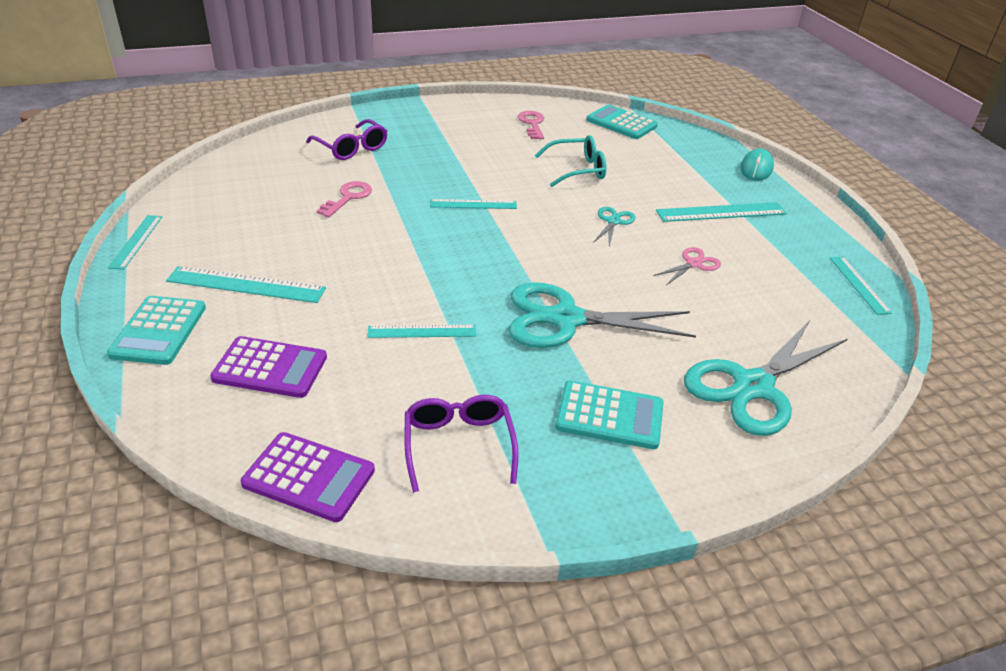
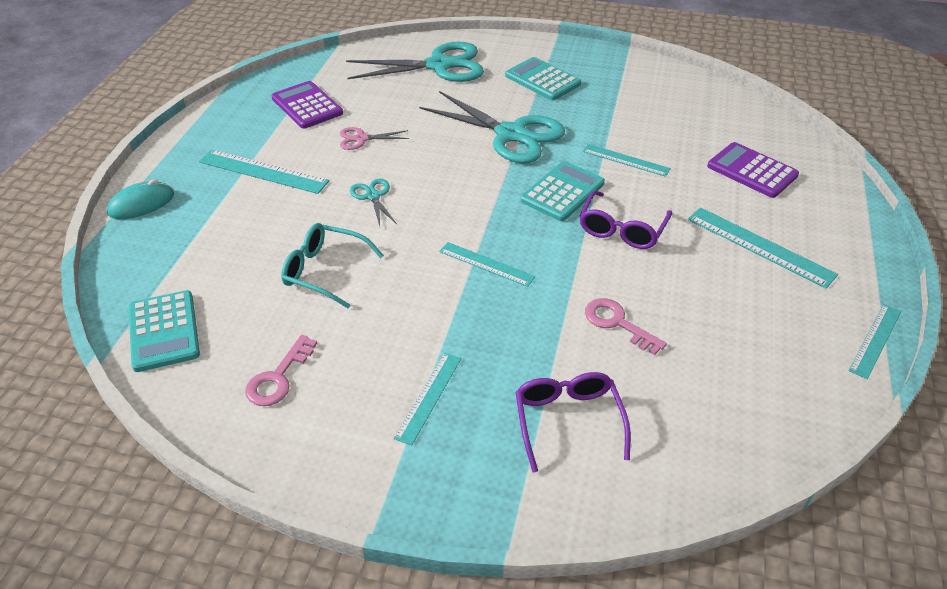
camera: 145 degrees left, 5 degrees up
turquoise calculator [107,296,206,365] -> turquoise calculator moved to [520,161,605,221]
purple calculator [241,432,375,522] -> purple calculator moved to [271,81,343,129]
pink key [317,181,372,218] -> pink key turned 75 degrees clockwise [585,298,667,355]
purple glasses [404,395,518,493] -> purple glasses moved to [580,191,672,249]
turquoise scissors [593,207,636,246] -> turquoise scissors turned 105 degrees clockwise [350,179,397,226]
turquoise ruler [830,257,892,315] -> turquoise ruler moved to [394,353,461,446]

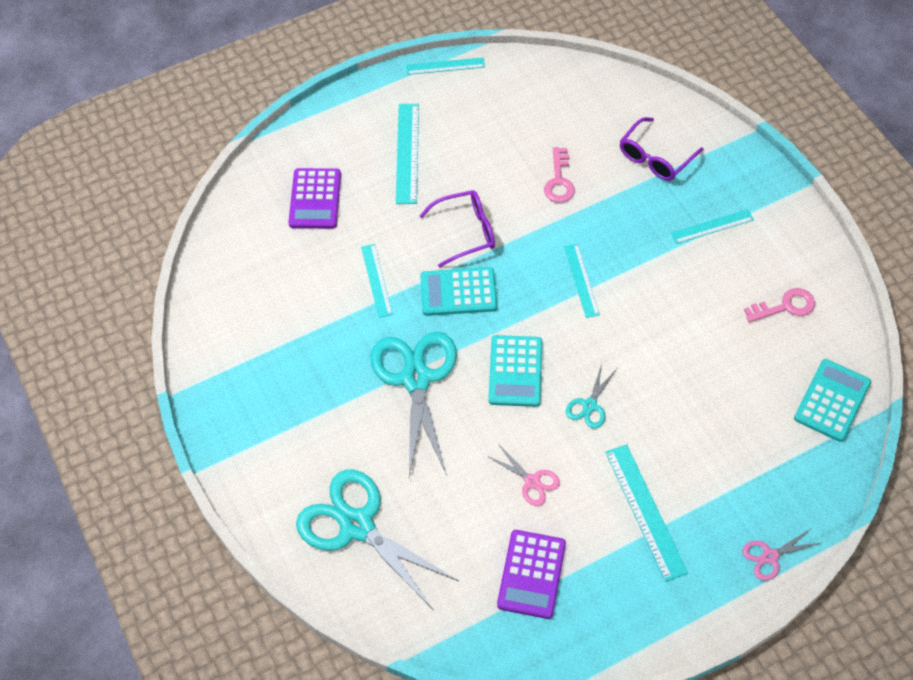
camera: 130 degrees left, 15 degrees up
turquoise mouse [107,180,174,219] -> pink scissors [742,528,820,581]
turquoise glasses [281,223,384,308] -> none
turquoise calculator [505,57,581,100] -> turquoise calculator moved to [488,335,542,407]

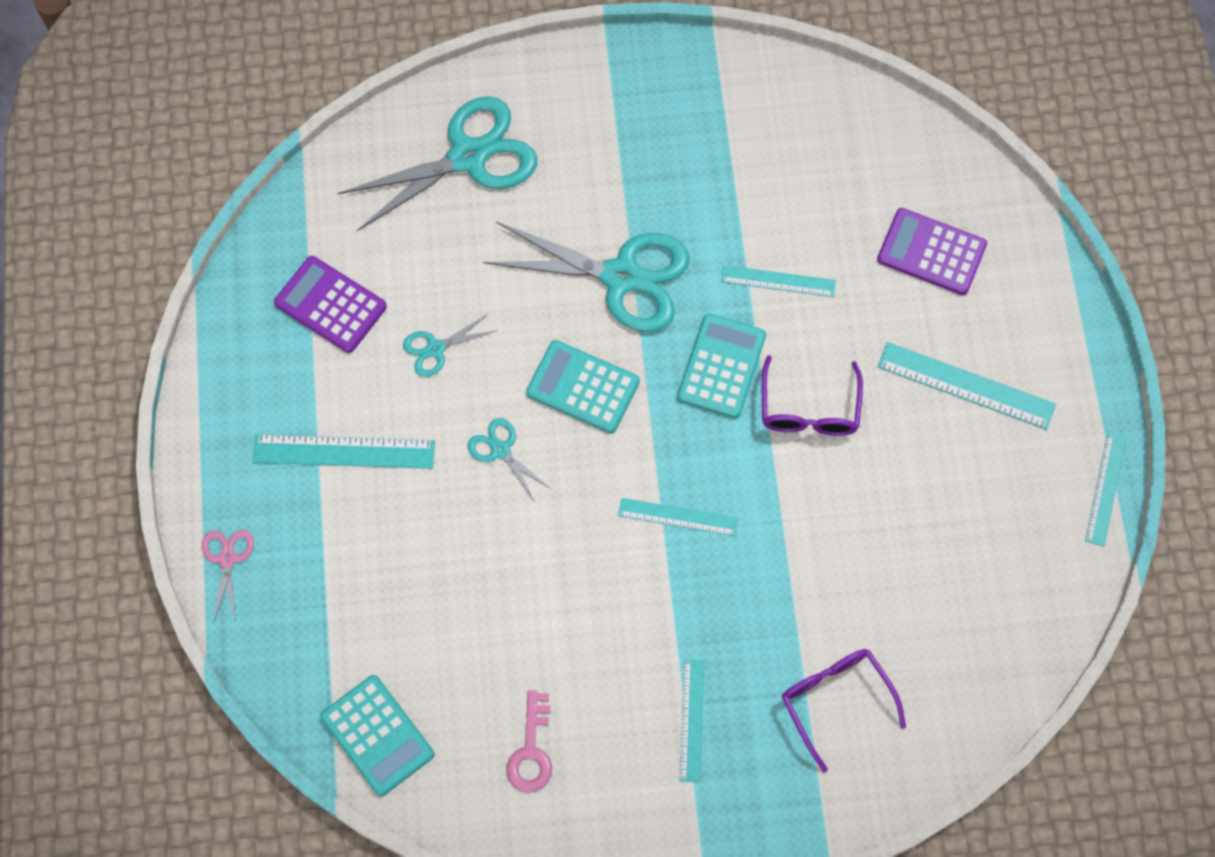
camera: 110 degrees right, 10 degrees up
pink scissors [487,444,560,506] -> turquoise scissors [403,314,497,377]
pink key [544,147,575,203] -> none

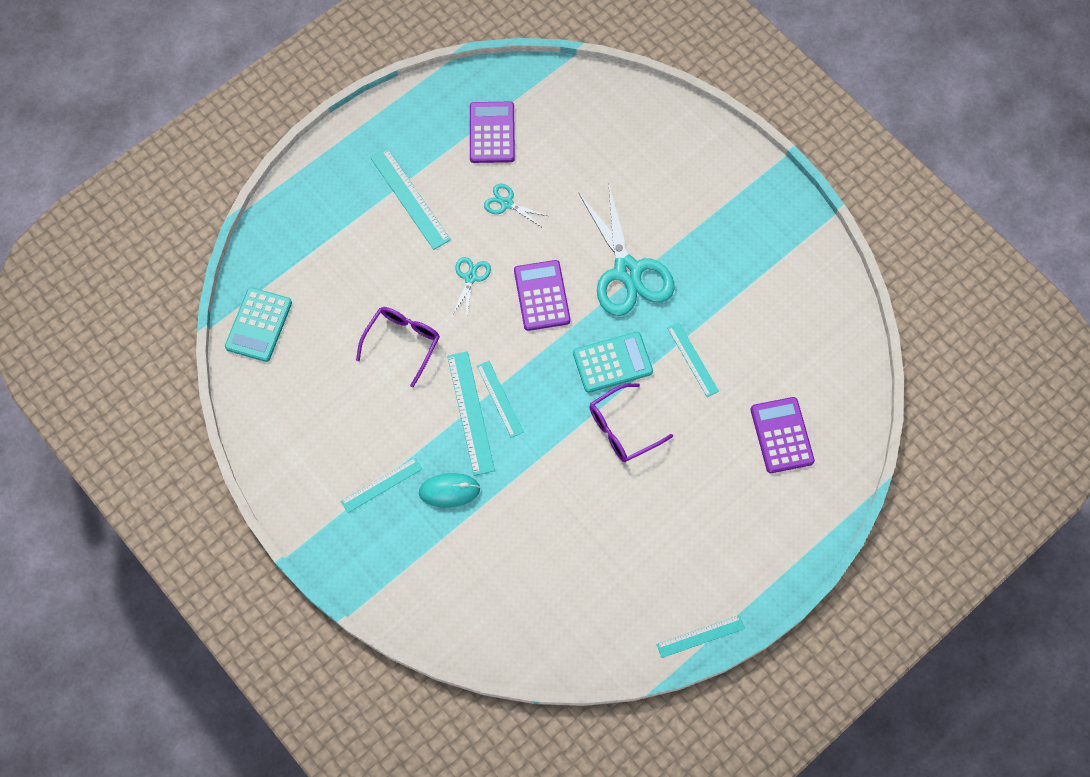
camera: 55 degrees right, 0 degrees up
pink scissors [202,530,254,623] -> none
turquoise scissors [337,96,537,231] -> none
pink key [506,690,552,793] -> none
turquoise calculator [526,340,640,433] -> purple calculator [514,260,570,331]
purple glasses [782,649,906,772] -> purple glasses moved to [356,307,440,387]
turquoise ruler [877,342,1056,430] -> turquoise ruler moved to [447,351,495,476]
none -> turquoise mouse [419,473,480,508]

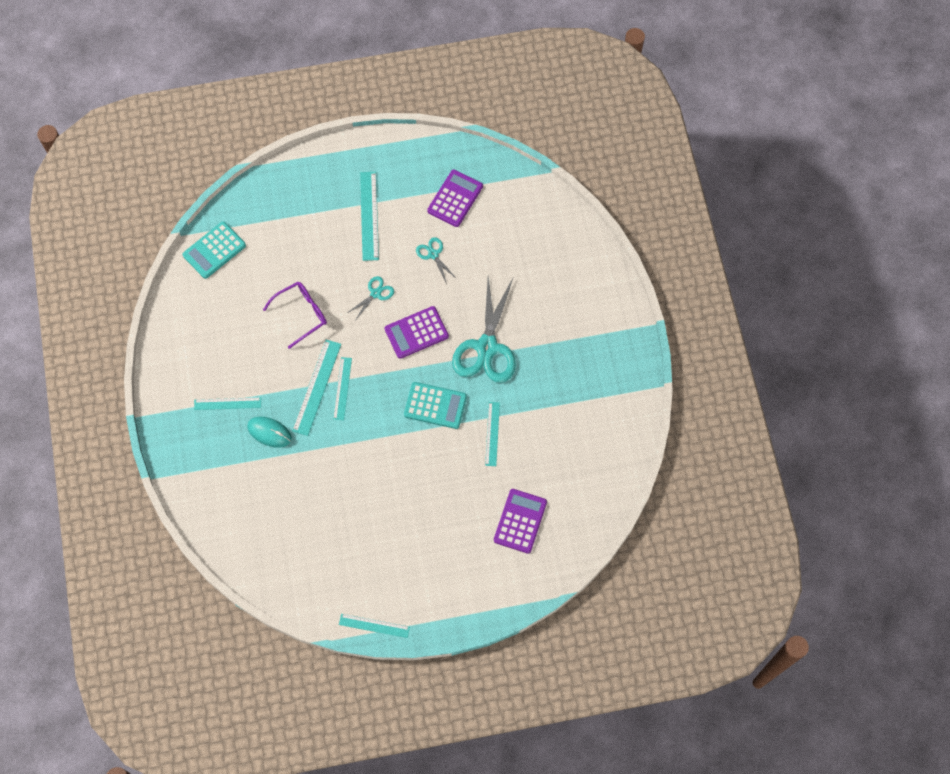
camera: 30 degrees right, 0 degrees up
purple calculator [514,260,570,331] -> purple calculator turned 135 degrees counterclockwise [385,306,449,359]
purple glasses [589,383,673,462] -> none

